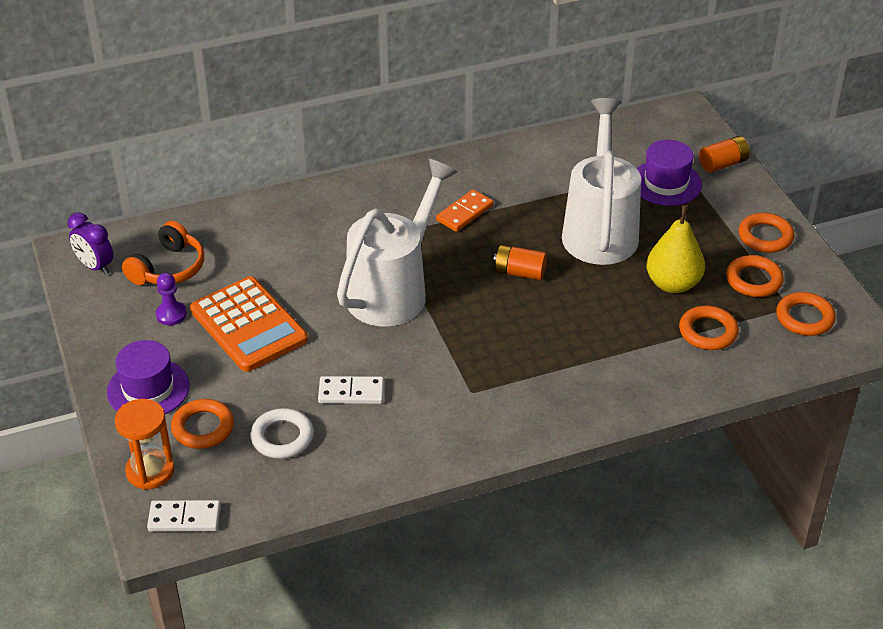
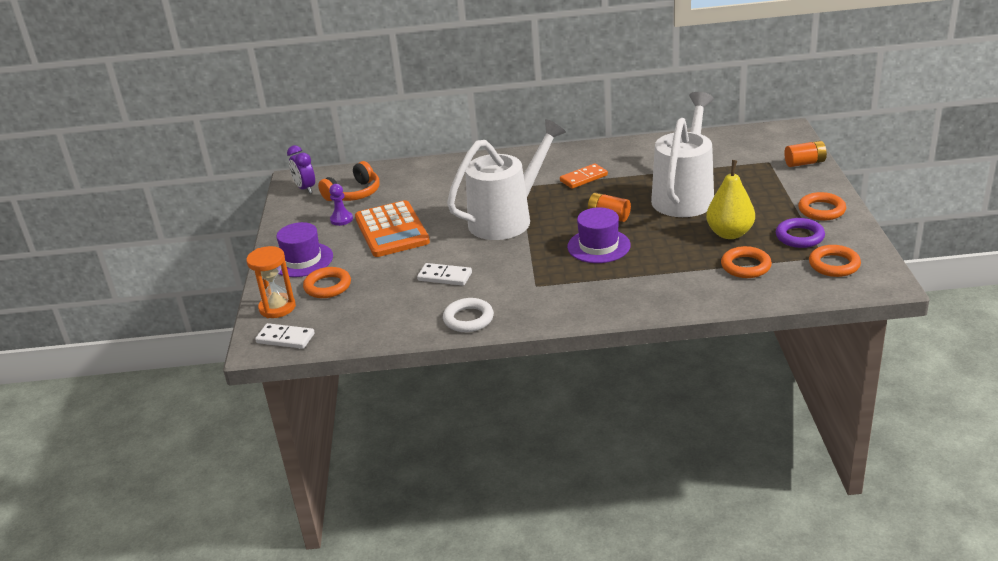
camera: 20 degrees right, 10 degrees down
white ring [250,408,314,459] -> white ring moved to [443,298,494,332]
purple hat [637,140,702,206] -> purple hat moved to [567,207,631,263]
orange ring [726,255,784,297] -> purple ring [776,218,825,248]

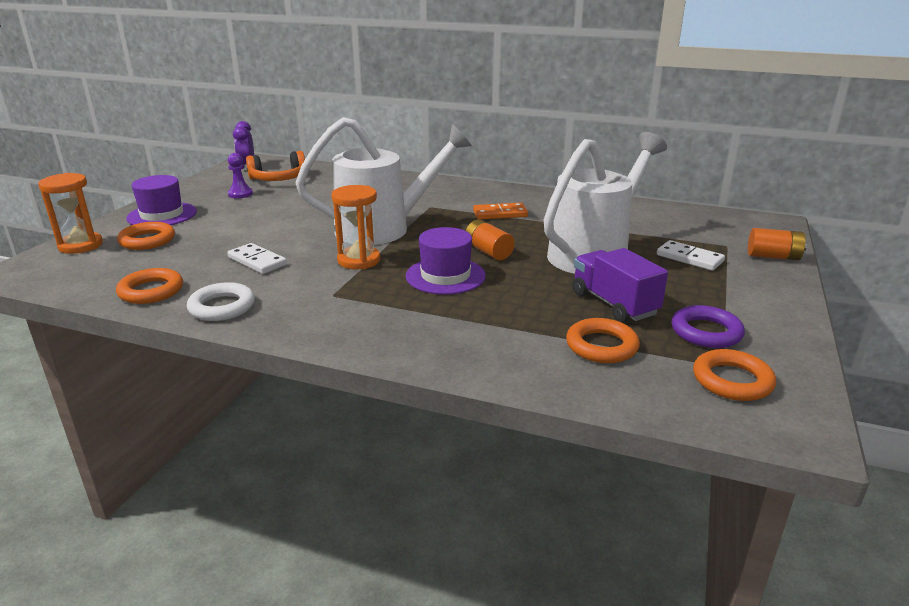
camera: 20 degrees right, 5 degrees down
white domino [255,323,315,349] -> white domino moved to [657,240,725,271]
orange calculator [355,200,430,257] -> none
yellow pear [706,160,755,239] -> purple truck [573,248,668,323]
orange ring [798,192,846,221] -> orange ring moved to [116,268,183,304]
none -> orange hourglass [331,185,380,269]

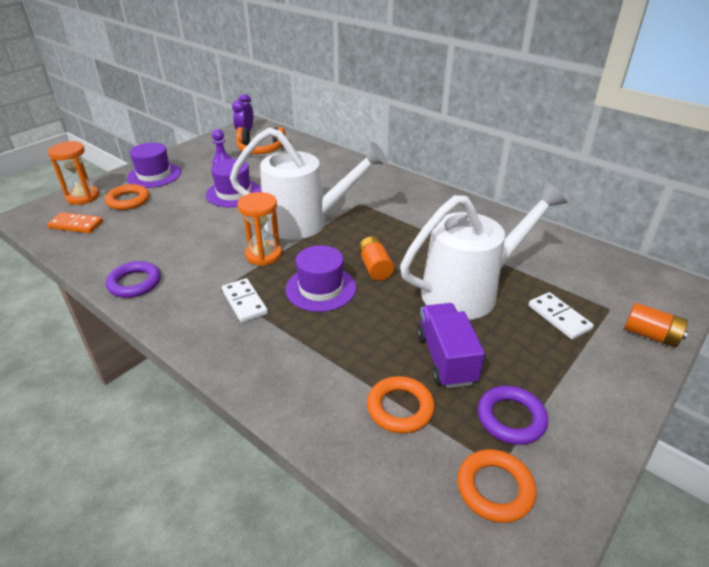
camera: 20 degrees right, 10 degrees up
orange ring [116,268,183,304] -> none
white ring [187,282,255,321] -> purple ring [106,261,161,298]
white domino [227,243,287,274] -> white domino moved to [222,278,268,323]
orange domino [473,203,528,219] -> orange domino moved to [47,212,103,233]
none -> purple hat [206,159,262,207]

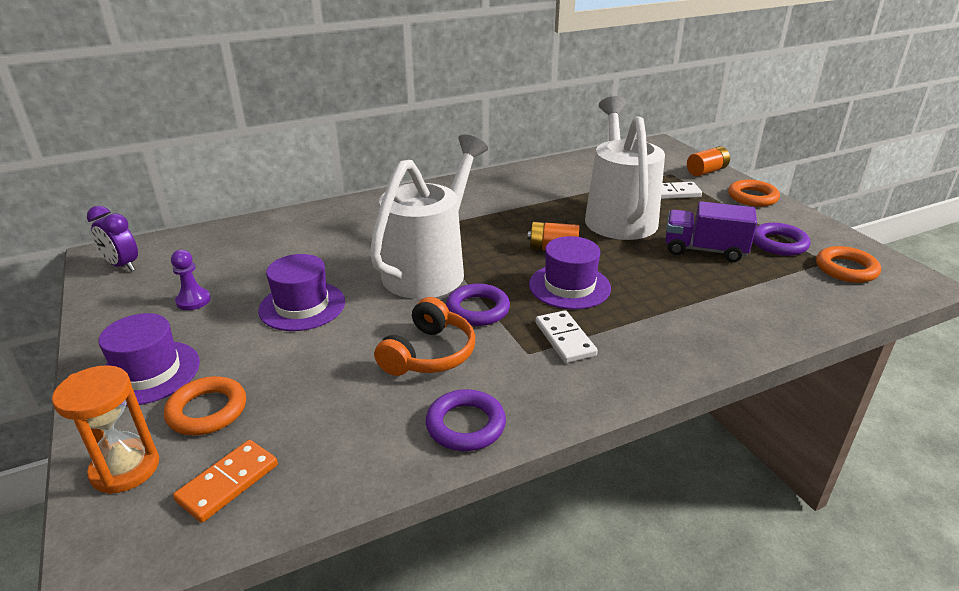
camera: 65 degrees left, 5 degrees down
white domino [222,278,268,323] -> white domino turned 75 degrees clockwise [536,310,598,363]
orange headphones [236,127,286,154] -> orange headphones moved to [374,297,475,376]
orange hourglass [237,192,282,266] -> purple ring [446,284,510,326]
orange ring [367,376,435,433] -> orange ring moved to [728,180,780,207]

